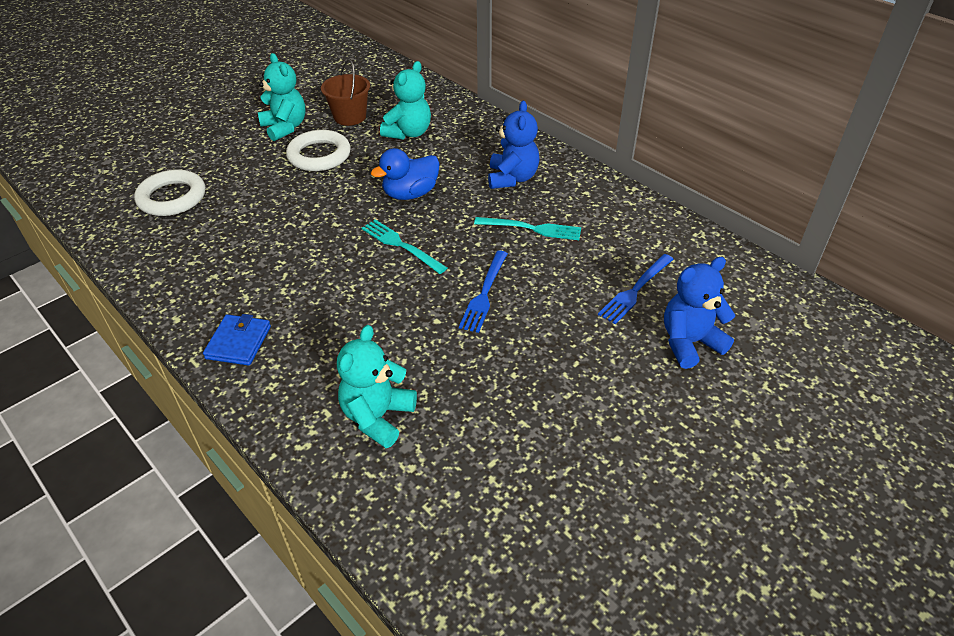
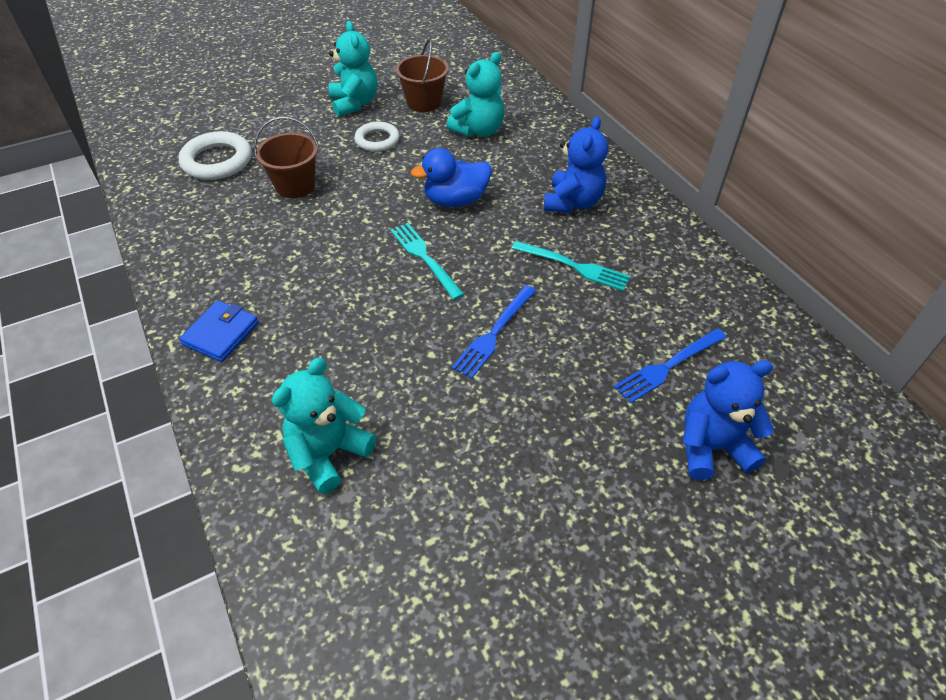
camera: 15 degrees right, 5 degrees up
white ring [286,130,351,171] -> white ring [355,122,400,152], size x0.65
none -> brown bucket [254,117,319,198]

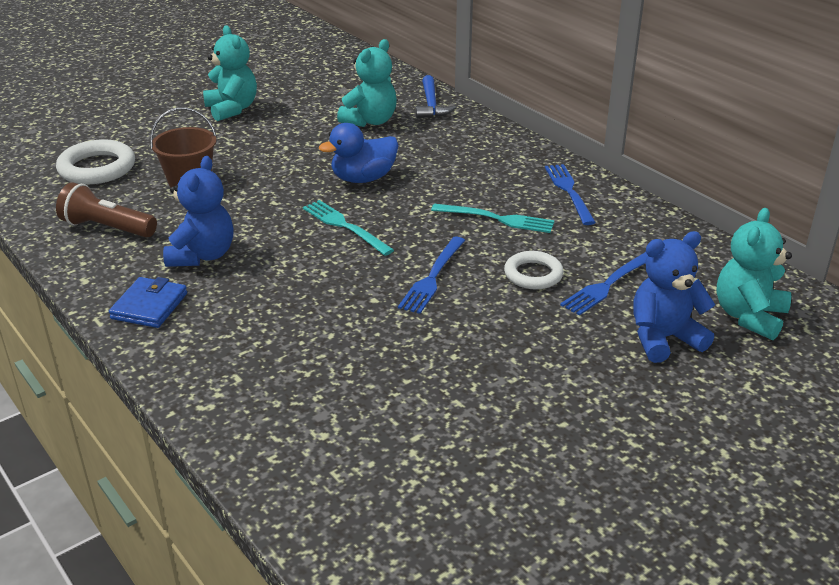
camera: 10 degrees left, 15 degrees down
turquoise teddy bear [272,357,376,494] -> turquoise teddy bear moved to [716,208,792,340]
white ring [355,122,400,152] -> white ring moved to [504,251,564,289]
brown bucket [395,39,449,112] -> none
blue teddy bear [544,117,608,213] -> blue teddy bear moved to [163,156,233,267]
none -> brown flashlight [56,182,157,238]
none -> blue hammer [416,75,456,118]
none -> blue fork [545,164,596,225]

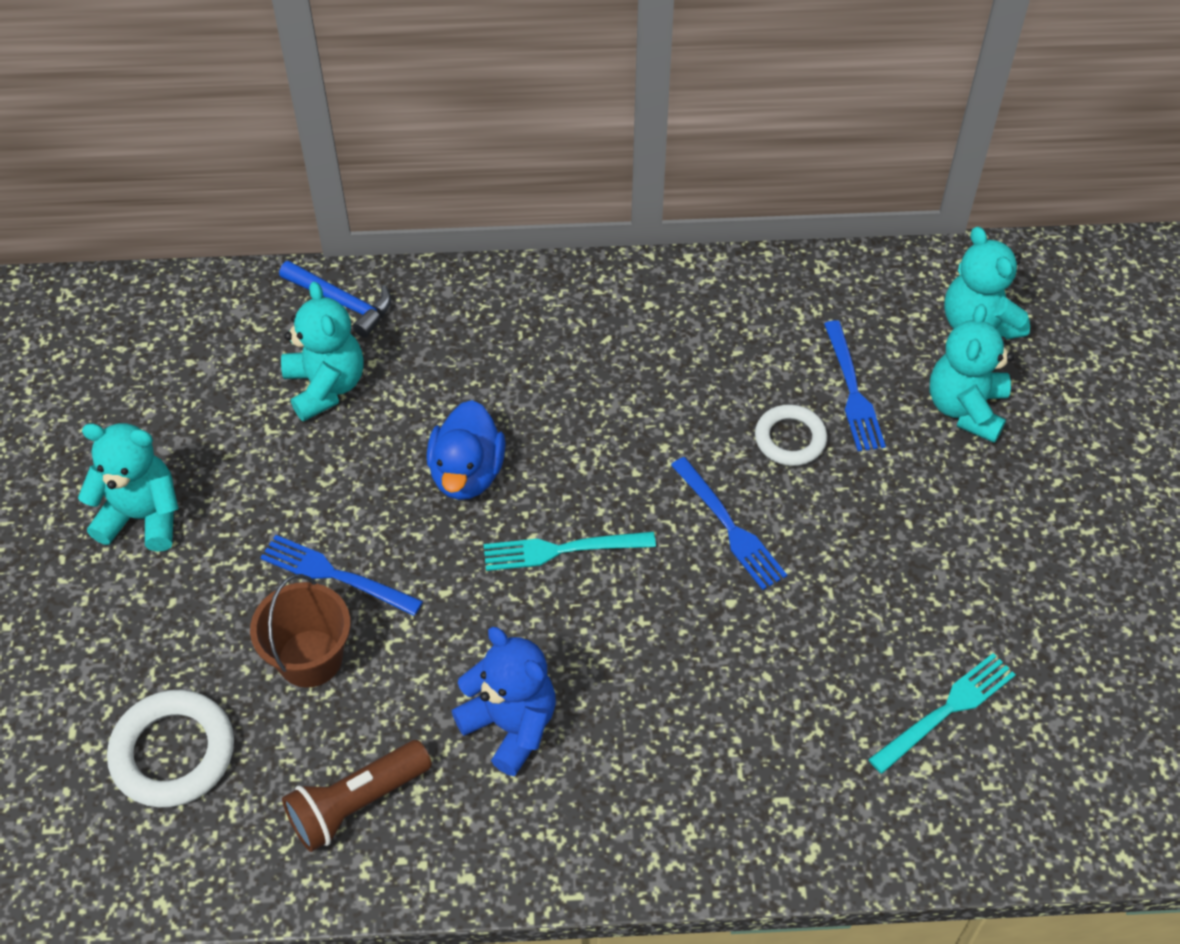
camera: 55 degrees left, 20 degrees up
blue wallet [109,277,187,328] -> none
turquoise fork [431,204,555,233] -> turquoise fork moved to [868,653,1016,774]
blue fork [545,164,596,225] -> blue fork moved to [260,535,423,616]
blue teddy bear [633,231,715,363] -> turquoise teddy bear [930,304,1014,443]

